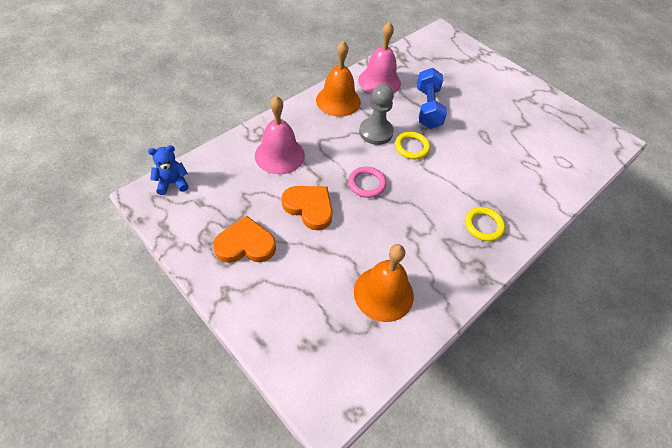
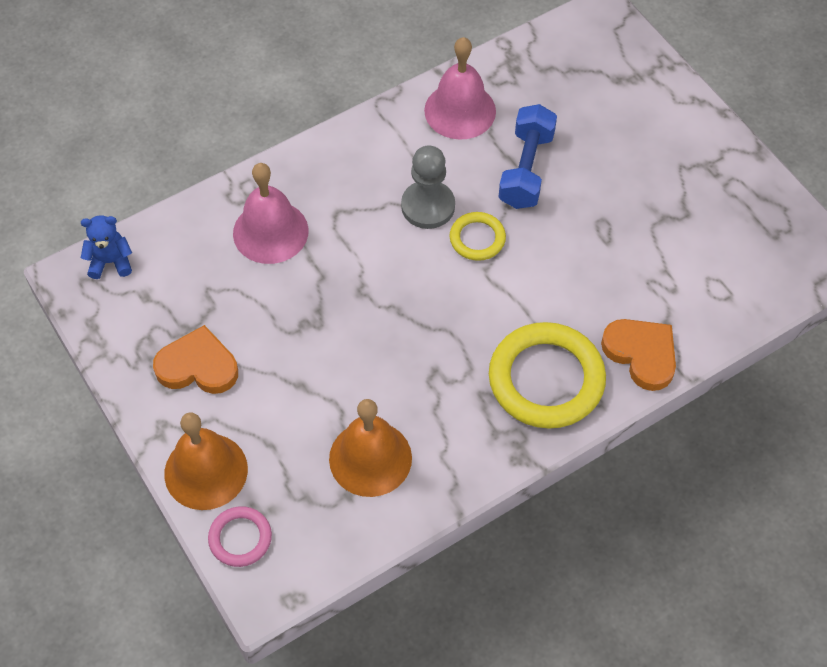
camera: 15 degrees right, 5 degrees up
orange heart [281,186,333,230] -> orange heart moved to [601,319,676,391]
orange bell [316,41,361,117] -> orange bell moved to [164,413,248,510]
pink ring [348,167,386,198] -> pink ring moved to [208,506,272,567]
yellow ring [465,207,505,241] -> yellow ring [489,322,606,429], size x1.95

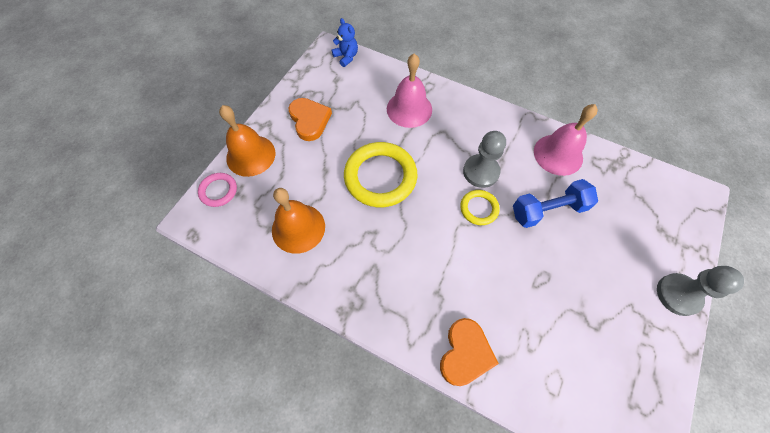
camera: 60 degrees right, 5 degrees up
yellow ring [489,322,606,429] -> yellow ring moved to [344,142,417,207]
none -> grey pawn [657,266,744,316]

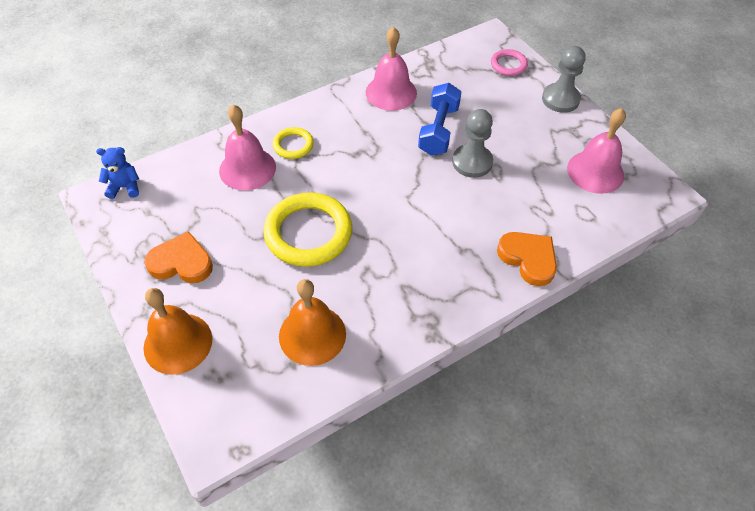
camera: 60 degrees left, 10 degrees down
pink ring [198,173,237,207] -> pink ring moved to [491,49,528,76]
yellow ring [460,190,500,225] -> yellow ring moved to [273,127,314,159]
grey pawn [463,131,506,188] -> grey pawn moved to [452,109,493,178]
none -> pink bell [567,108,626,194]

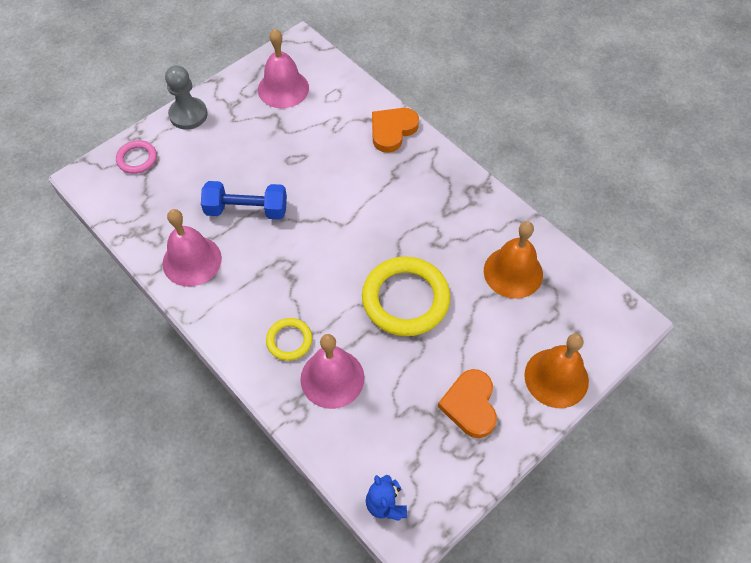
camera: 100 degrees left, 5 degrees up
grey pawn [452,109,493,178] -> none

